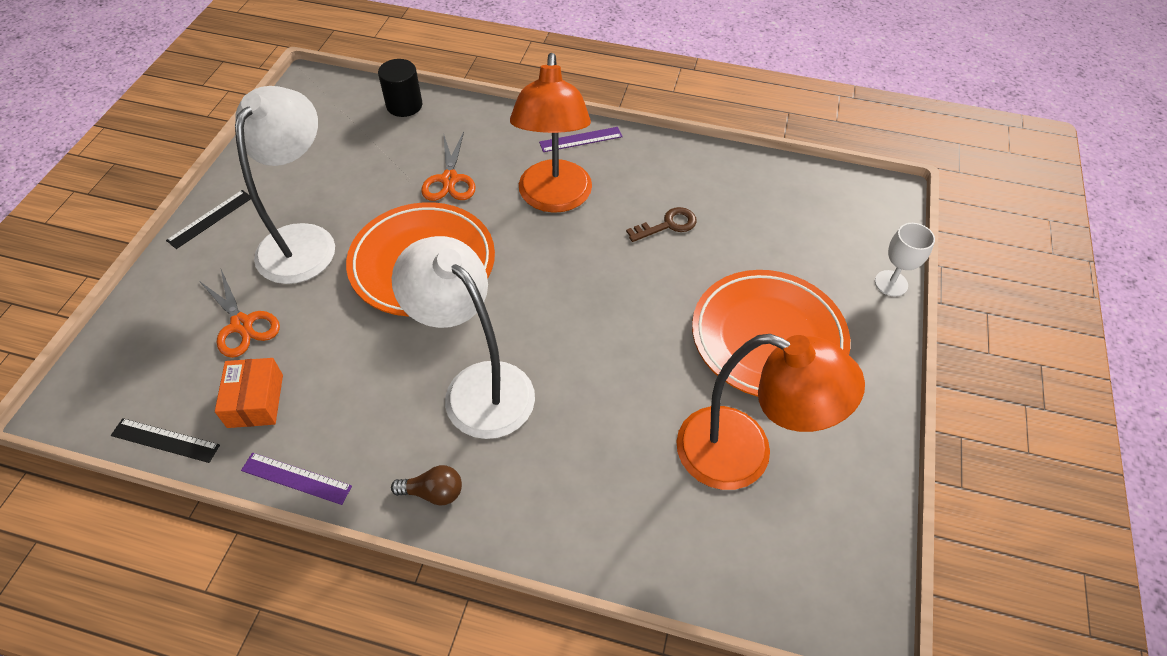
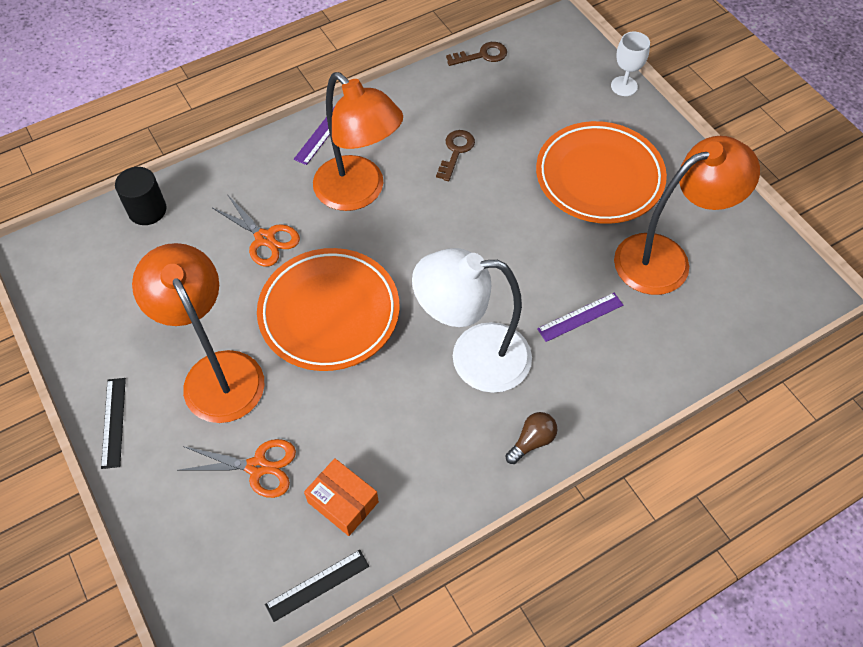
camera: 45 degrees left, 5 degrees up
white lamp [235,86,335,284] -> orange lamp [132,243,264,423]
purple ruler [241,453,352,505] -> purple ruler moved to [537,293,623,342]
none -> brown key [446,42,507,66]

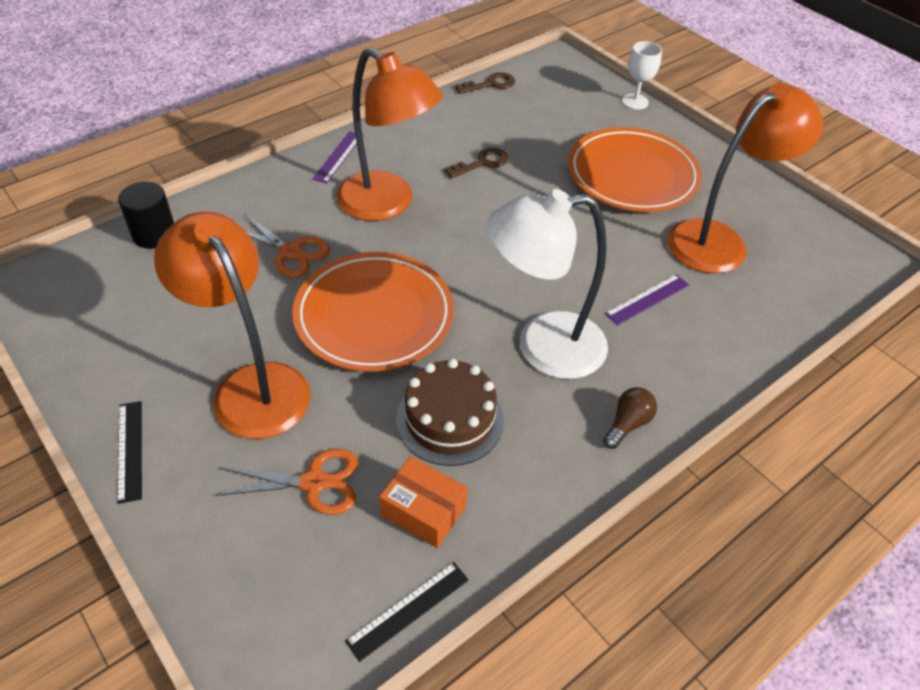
camera: 10 degrees left, 10 degrees down
brown key [436,130,475,181] -> brown key turned 45 degrees clockwise [444,147,508,179]
none -> brown cake [396,359,504,466]

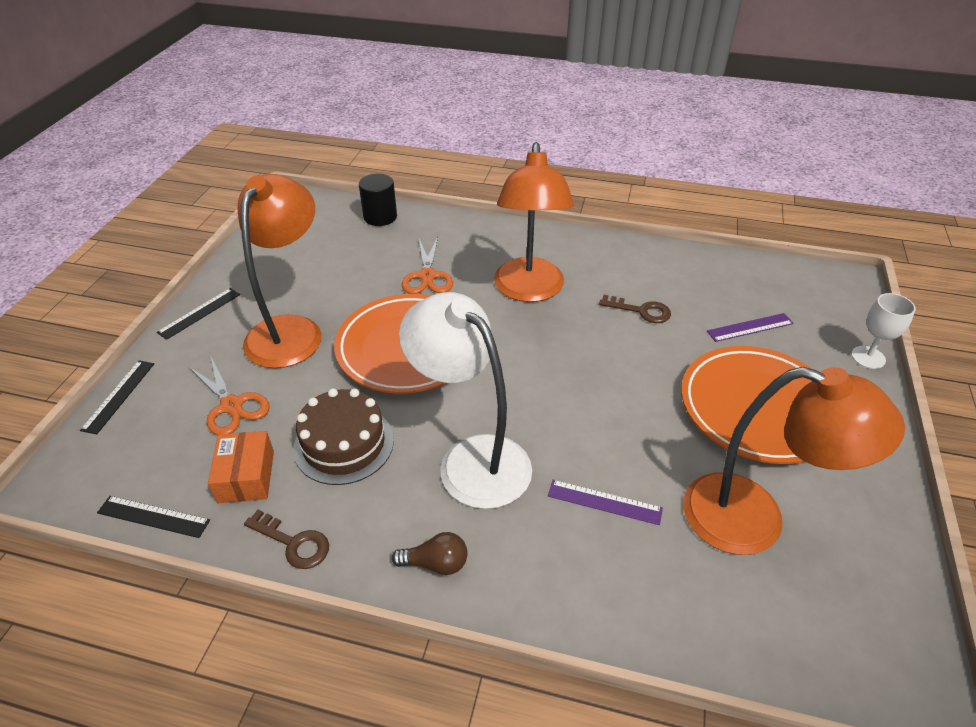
camera: 55 degrees right, 5 degrees down
purple ruler [312,131,363,183] -> purple ruler moved to [707,313,794,342]
brown key [455,72,515,94] -> brown key moved to [244,510,329,569]
none -> black ruler [80,361,154,434]

